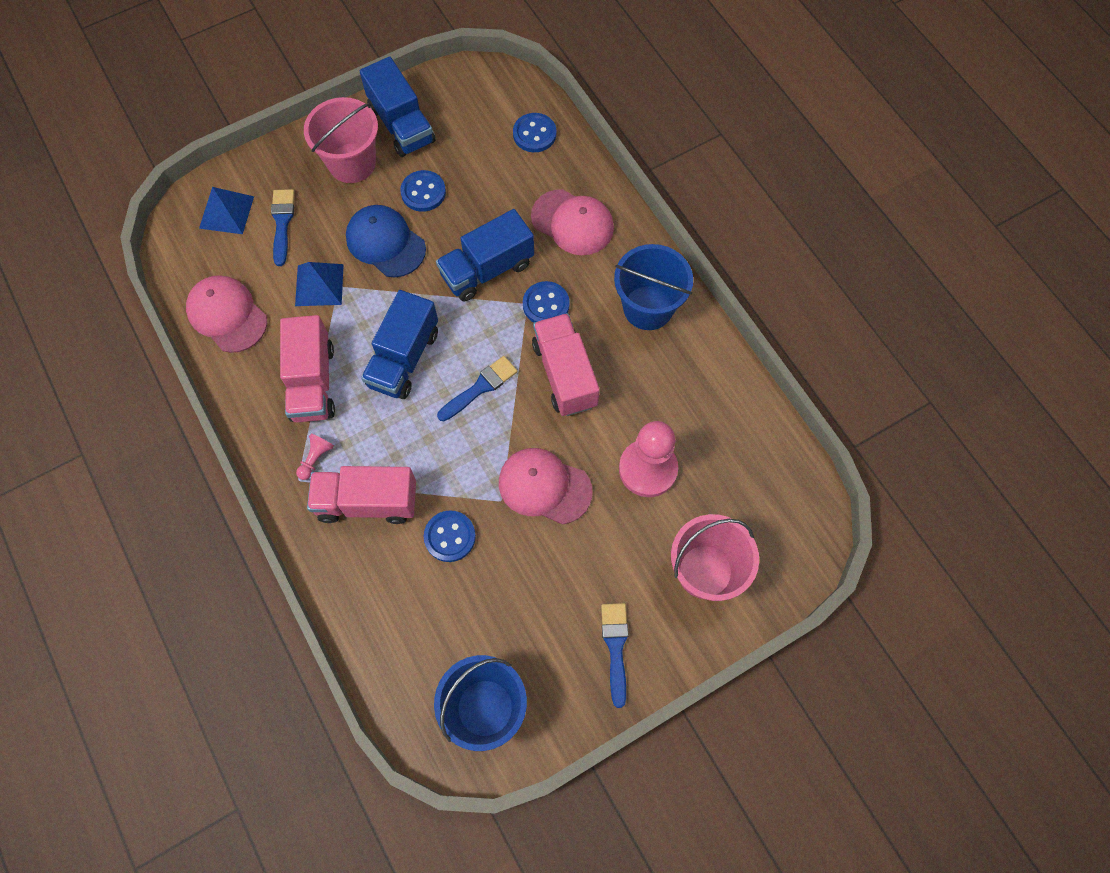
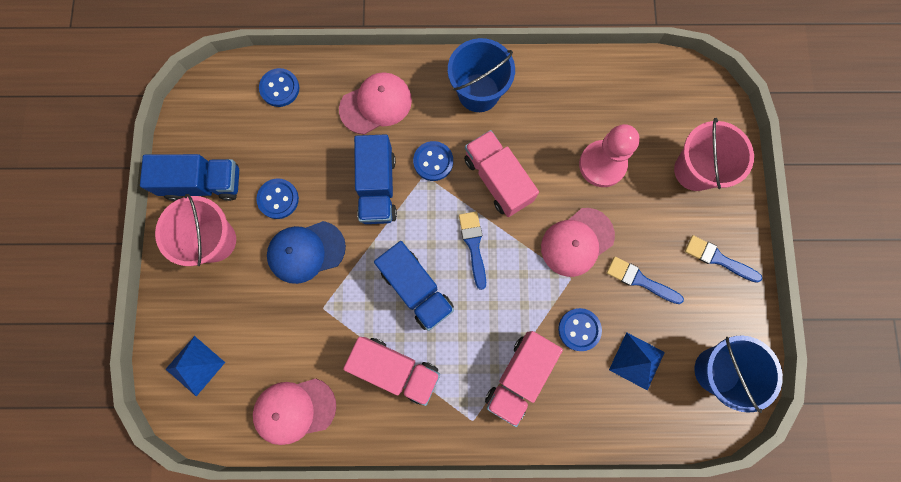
camera: 60 degrees left, 10 degrees up
blue brush [271,189,295,266] -> blue brush moved to [607,257,684,304]
blue pyramid [295,262,344,306] -> blue pyramid moved to [609,332,665,391]
pink pawn [296,433,334,480] -> none
pink truck [532,313,600,416] -> pink truck turned 45 degrees clockwise [464,130,539,217]

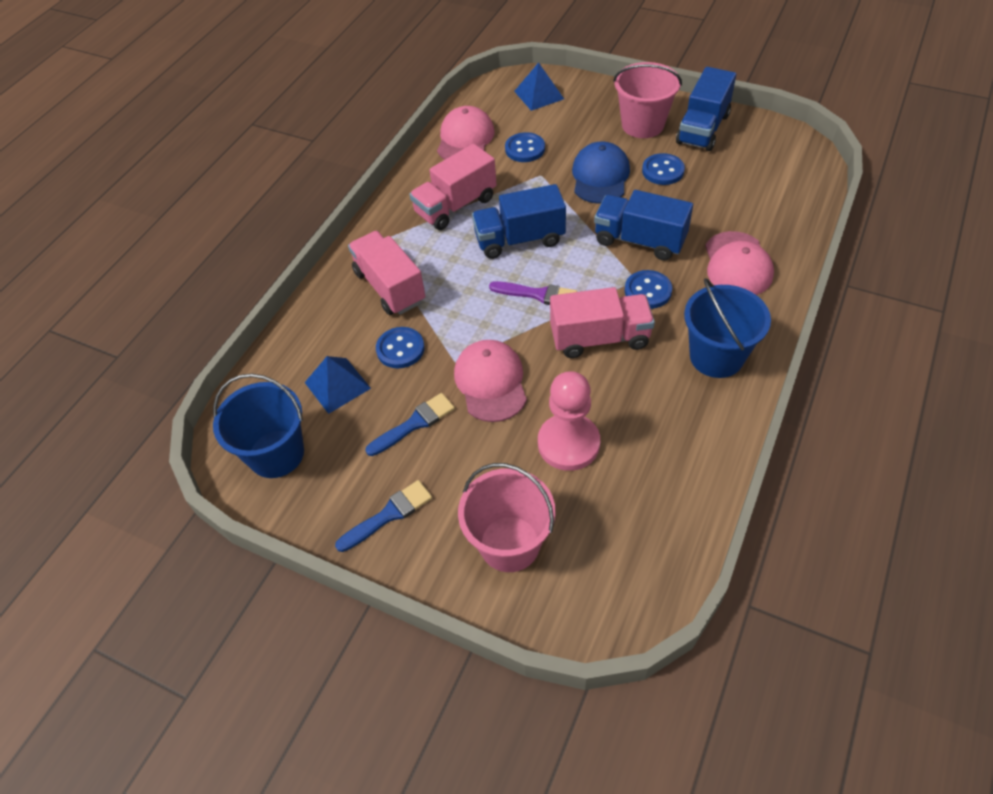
camera: 120 degrees right, 25 degrees down
blue button [259,68,299,107] -> blue button moved to [505,132,545,162]
blue brush [459,212,486,290] -> purple brush [489,281,577,305]

